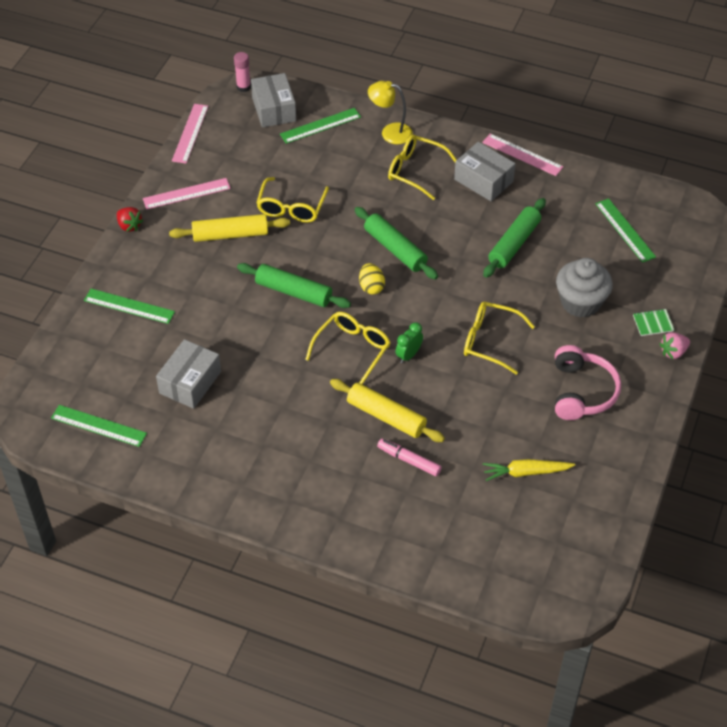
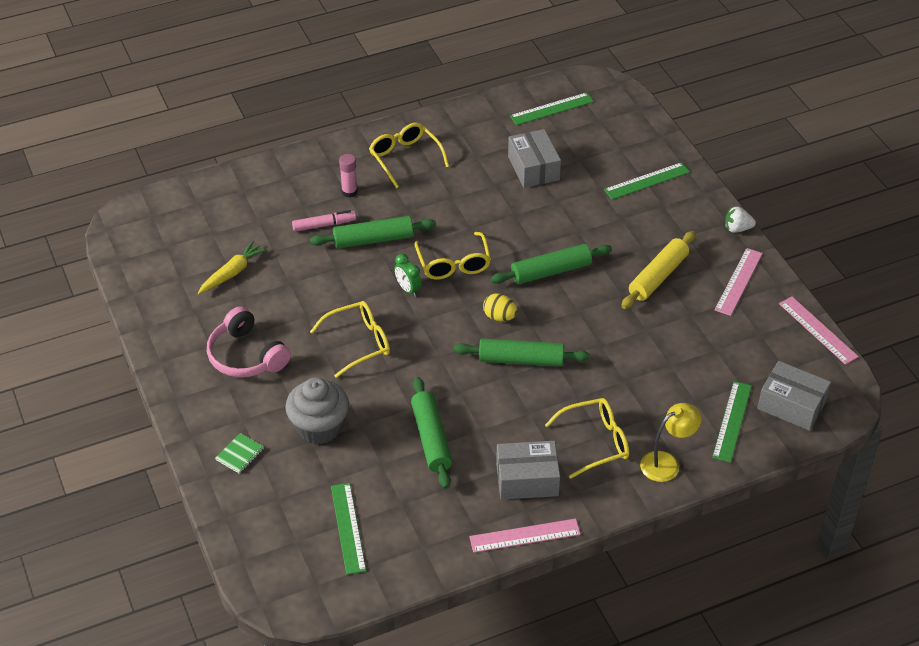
camera: 135 degrees right, 5 degrees down
red strawberry [117,207,143,232] -> white strawberry [725,206,756,233]
pink glue stick [234,52,251,92] -> pink glue stick moved to [339,154,358,197]
yellow glasses [256,177,329,223] -> yellow glasses moved to [369,123,449,188]
yellow rolling pin [330,379,445,442] -> green rolling pin [310,216,436,248]
green clock [395,322,423,363] -> green clock turned 150 degrees clockwise [394,254,422,297]
green ruler [595,198,656,263] -> green ruler turned 60 degrees clockwise [331,483,366,575]
pink strawberry [659,332,690,359] -> none

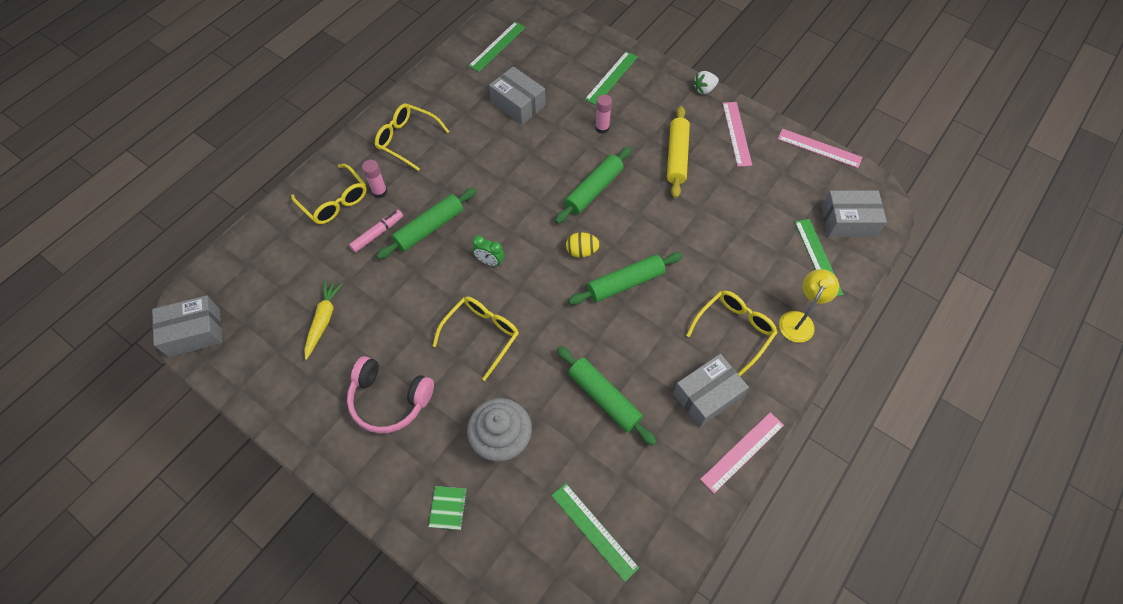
camera: 30 degrees left, 15 degrees up
yellow glasses [414,232,491,280] -> yellow glasses moved to [291,164,367,224]
none -> grey box [152,295,223,357]
none -> pink glue stick [595,94,612,134]

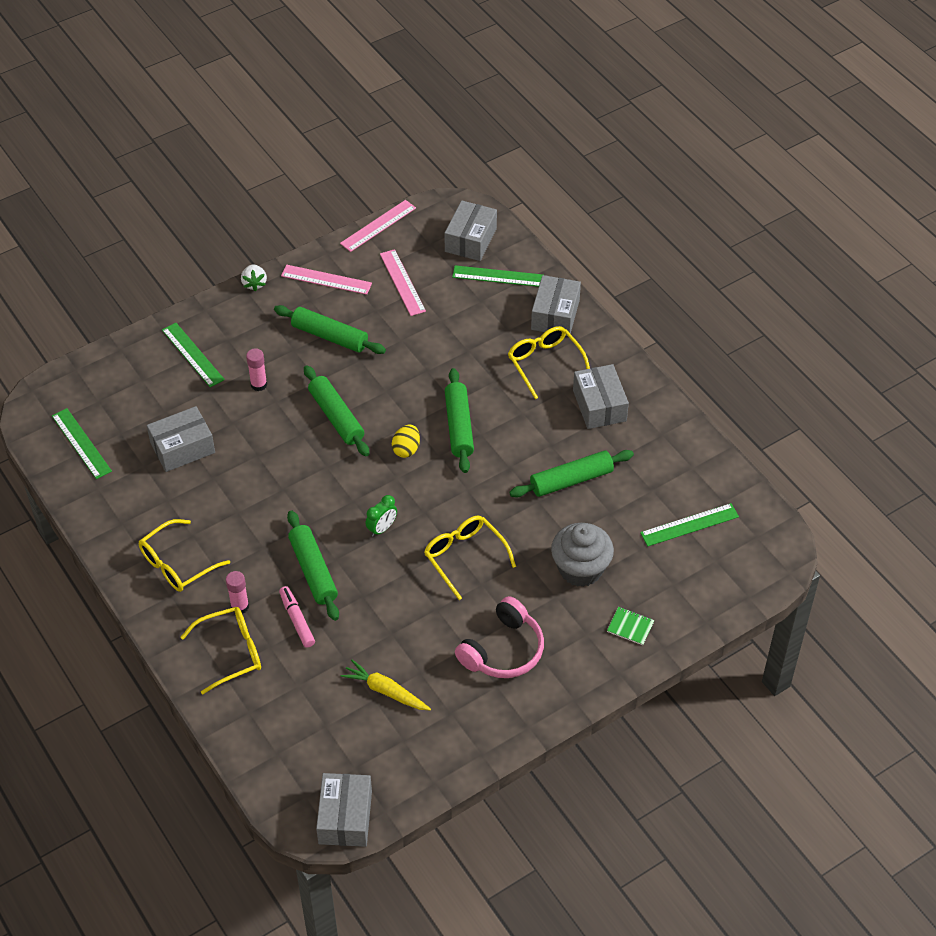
camera: 70 degrees left, 10 degrees down
yellow rolling pin [667,106,690,198] -> green rolling pin [274,305,386,354]
pink ruler [700,412,784,493] -> pink ruler moved to [380,249,426,316]
yellow lamp [779,269,839,343] -> grey box [531,275,581,336]

